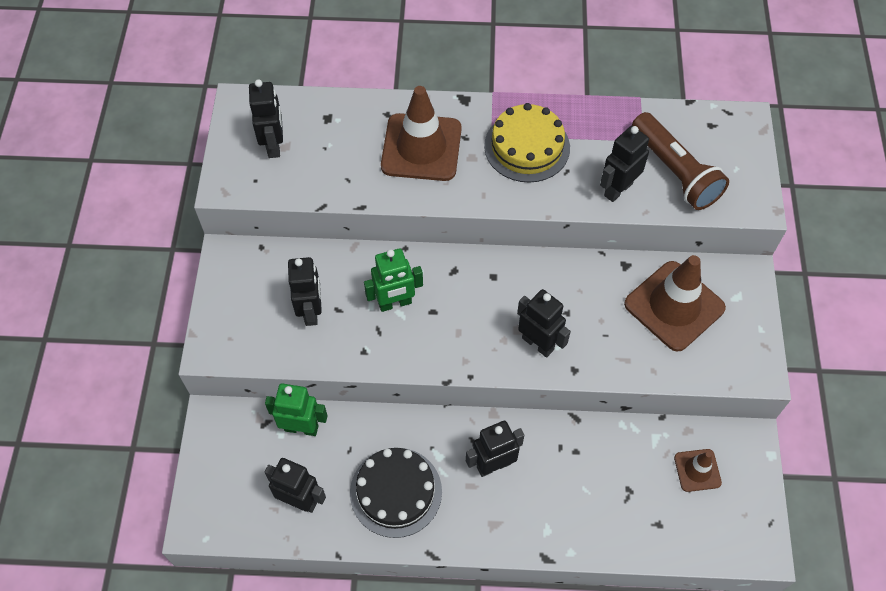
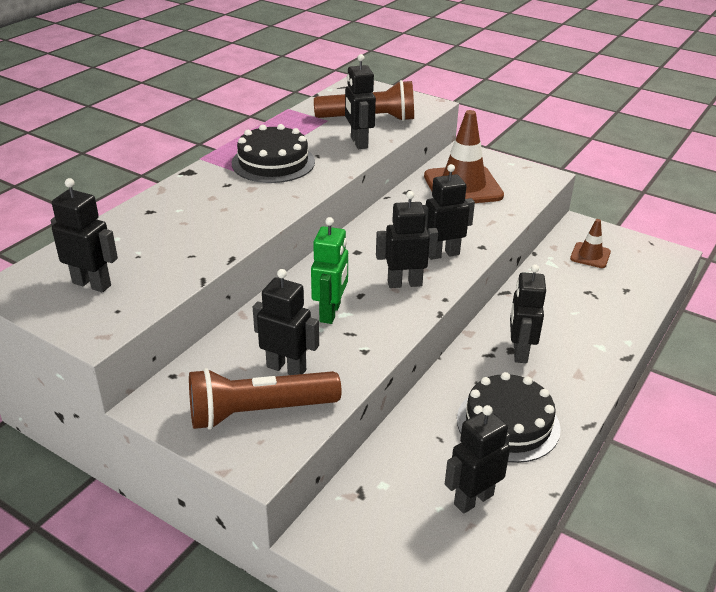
camera: 60 degrees left, 25 degrees down
green robot [265,383,328,436] -> none
brown traffic cone [381,86,462,181] -> none
yellow cake [484,103,570,183] -> black cake [232,124,315,183]
none -> brown flashlight [189,368,342,430]
none -> black robot [376,191,438,288]

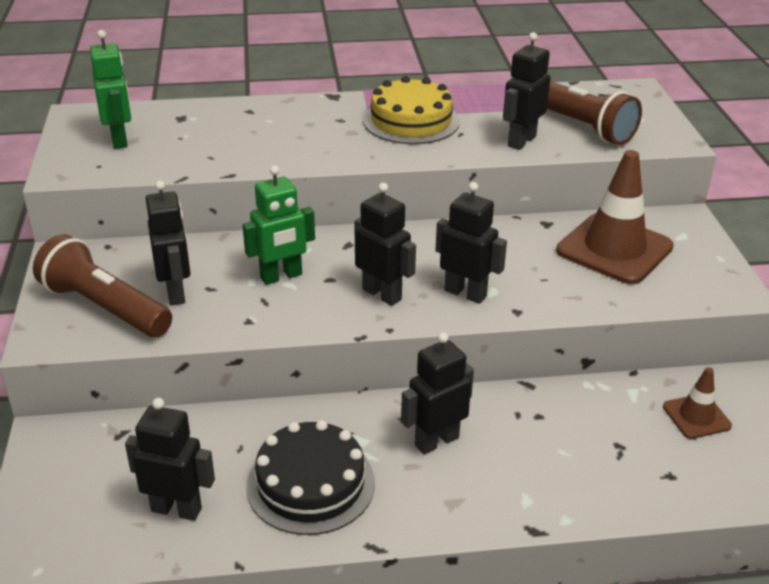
camera: 50 degrees right, 0 degrees up
black robot [51,178,118,292] -> green robot [90,30,131,149]
black cake [232,124,315,183] -> yellow cake [363,76,460,144]

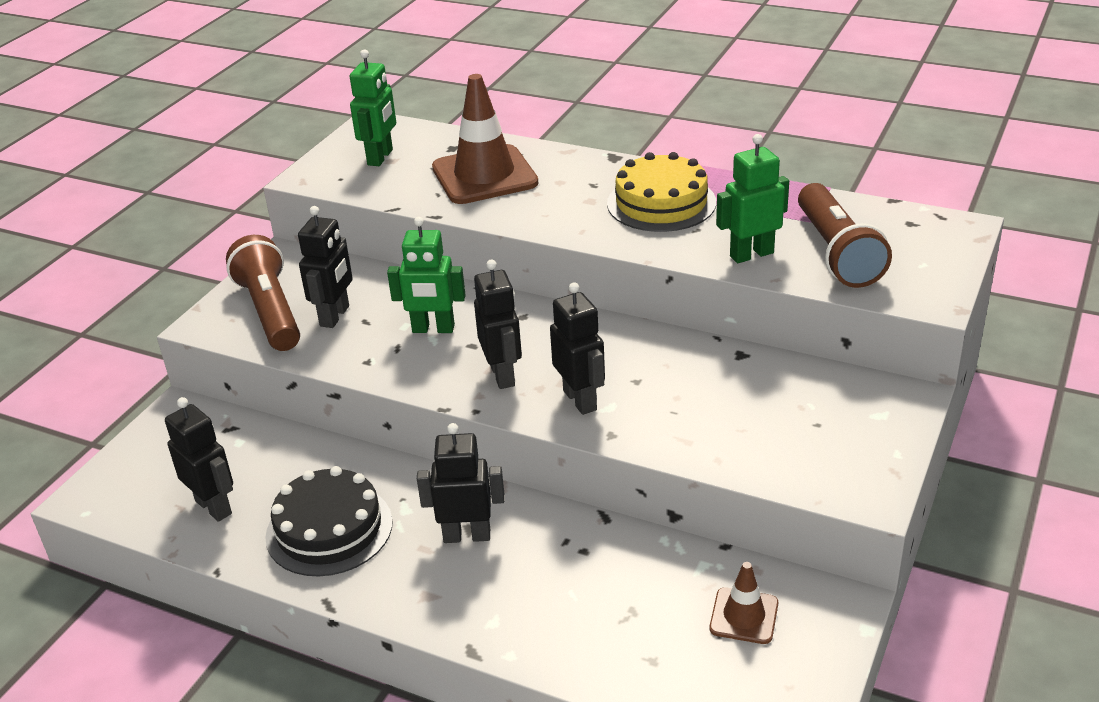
camera: 35 degrees right, 0 degrees up
black robot [503,32,551,150] -> green robot [716,134,789,263]
brown traffic cone [556,150,674,284] -> brown traffic cone moved to [432,74,538,204]

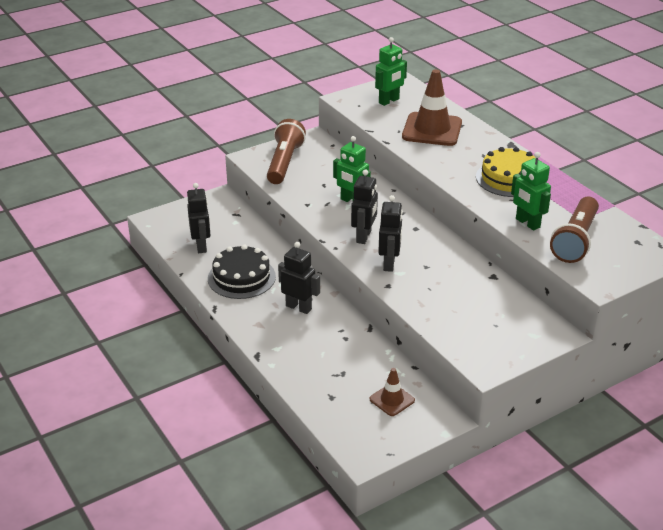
camera: 30 degrees right, 0 degrees up
black robot [298,206,353,328] -> none
green robot [716,134,789,263] -> green robot turned 135 degrees counterclockwise [511,152,551,230]

